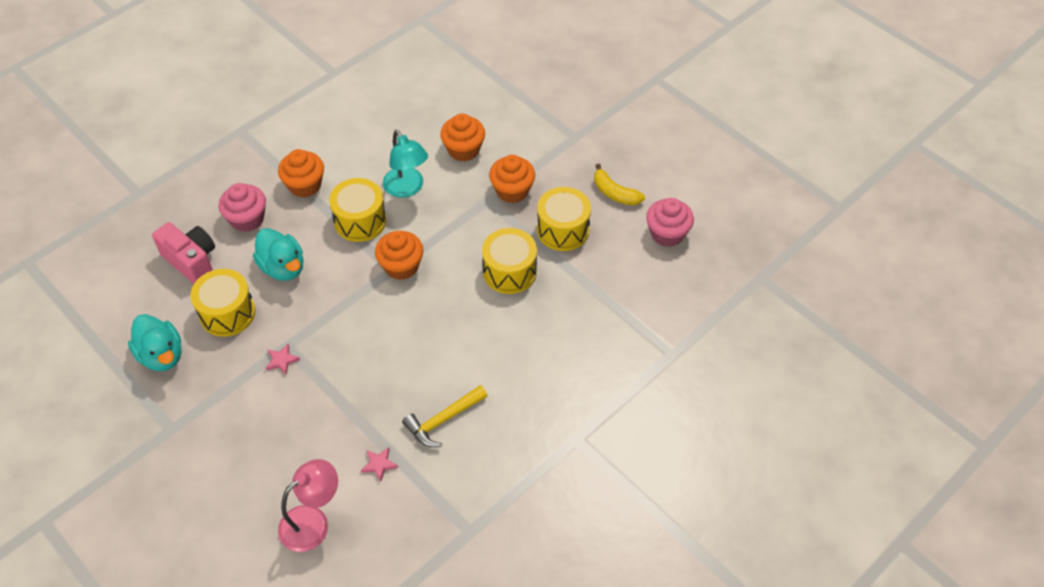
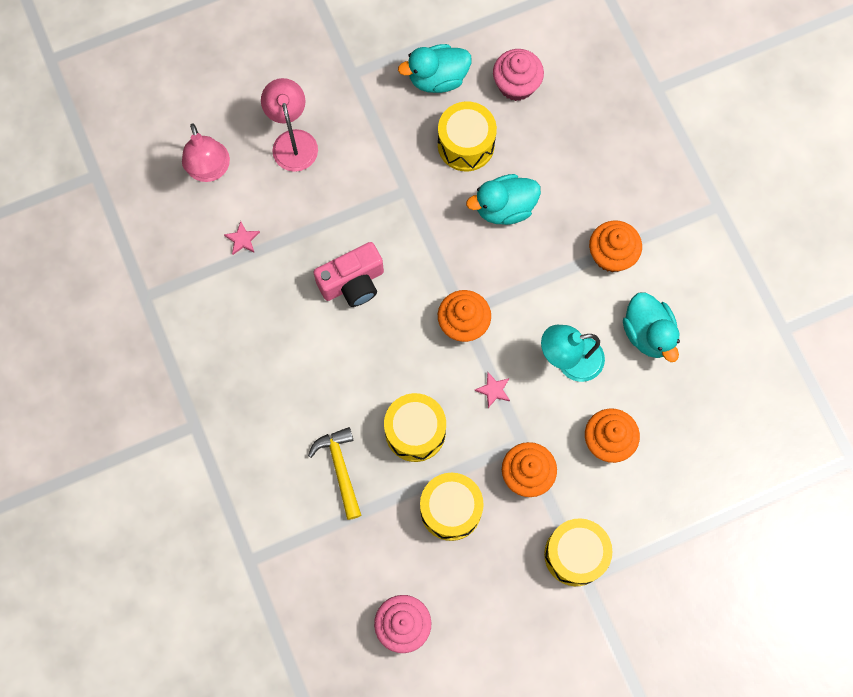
camera: 110 degrees right, 20 degrees up
pink camera [152,222,215,284] -> pink camera moved to [313,242,384,307]
pink cupcake [219,183,266,232] -> pink cupcake moved to [493,49,544,101]
pink star [266,344,300,375] -> pink star moved to [475,372,510,408]
yellow drum [329,178,386,242] -> yellow drum moved to [544,518,612,586]
yellow hammer [402,385,487,447] -> yellow hammer moved to [308,427,362,520]
yellow banana [594,164,645,205] -> none
none -> pink lamp [261,78,318,172]
none -> turquoise duck [623,292,680,362]

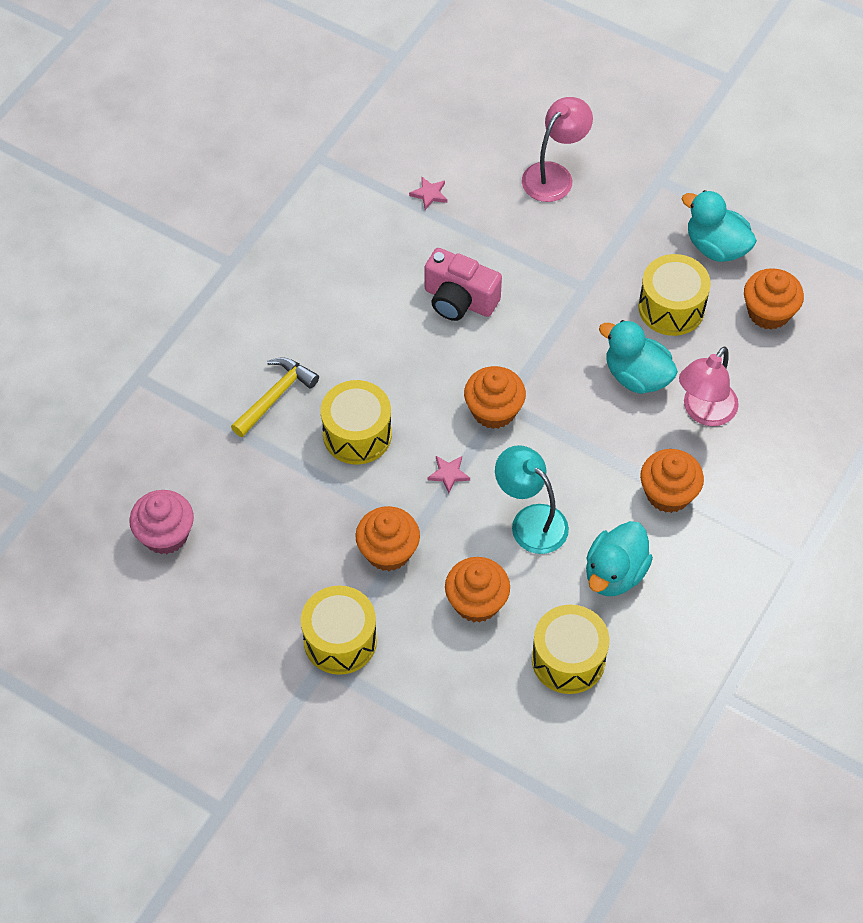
camera: 55 degrees right, 15 degrees down
pink lamp [182,123,230,182] -> pink lamp moved to [679,347,739,426]
yellow drum [420,473,484,541] -> yellow drum moved to [532,605,610,694]
pink cupcake [493,49,544,101] -> orange cupcake [744,268,804,330]

